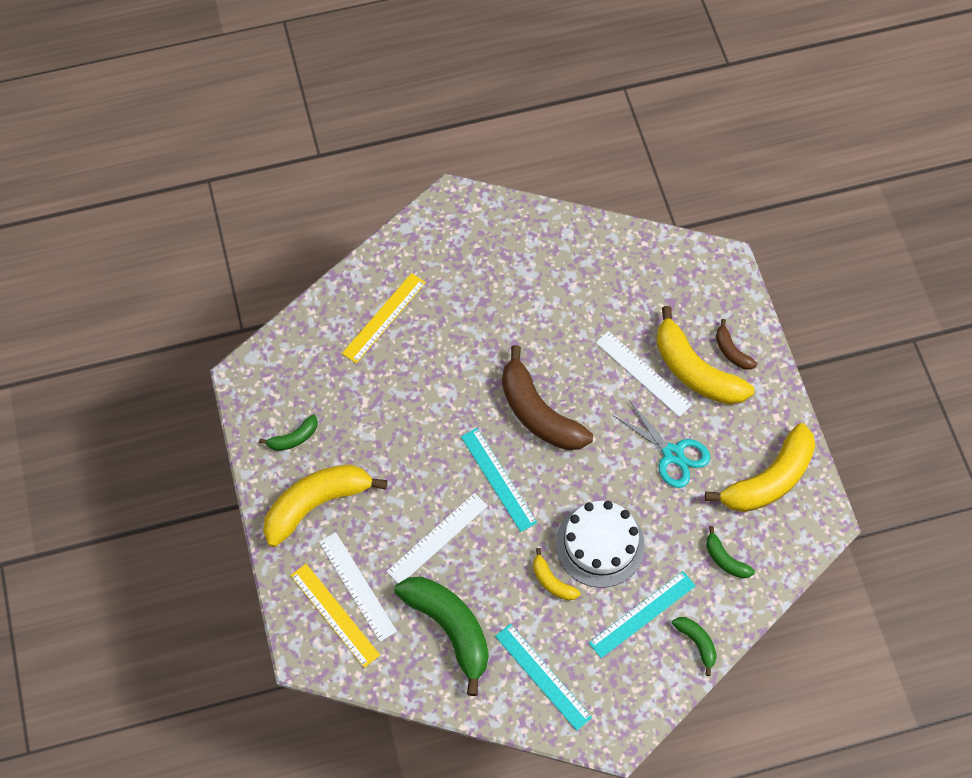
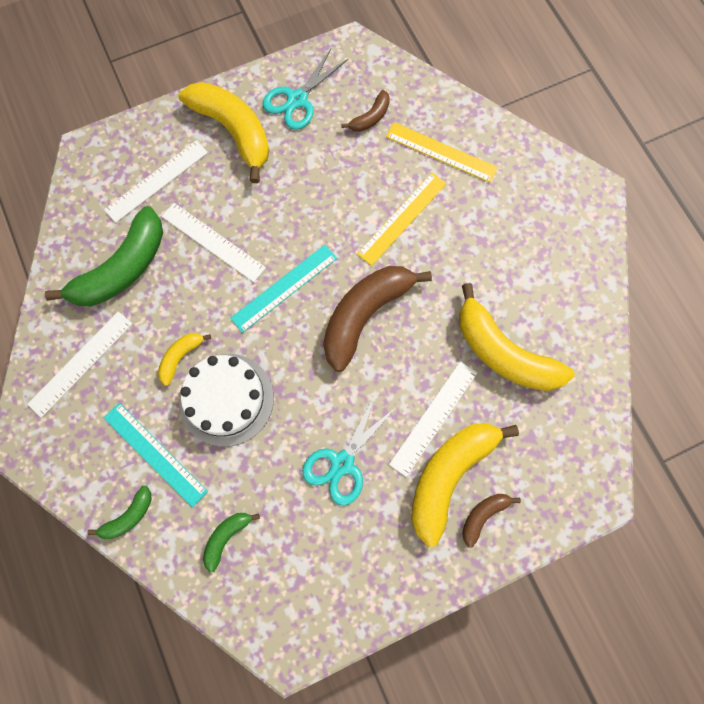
camera: 80 degrees right, 10 degrees up
green banana [259,414,318,451] -> turquoise scissors [263,49,348,130]
yellow ruler [290,564,380,668] -> yellow ruler moved to [357,173,447,266]
turquoise ruler [495,624,592,731] -> white ruler [27,311,132,418]
yellow banana [705,423,815,512] -> yellow banana moved to [459,283,575,391]
none -> brown banana [341,90,390,132]

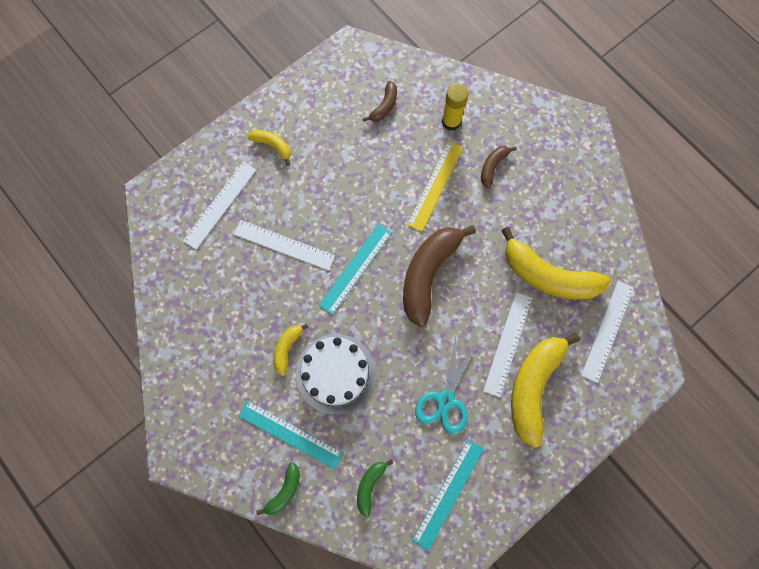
camera: 15 degrees left, 0 degrees up
white ruler [27,311,132,418] -> white ruler moved to [581,281,634,383]
green banana [45,206,163,307] -> none
yellow banana [179,82,269,183] -> yellow banana [247,130,291,166], size x0.48
turquoise scissors [263,49,348,130] -> none
yellow ruler [386,122,498,183] -> yellow glue stick [442,83,468,131]
brown banana [462,494,521,547] -> brown banana moved to [481,146,517,188]
none -> turquoise ruler [412,440,484,551]

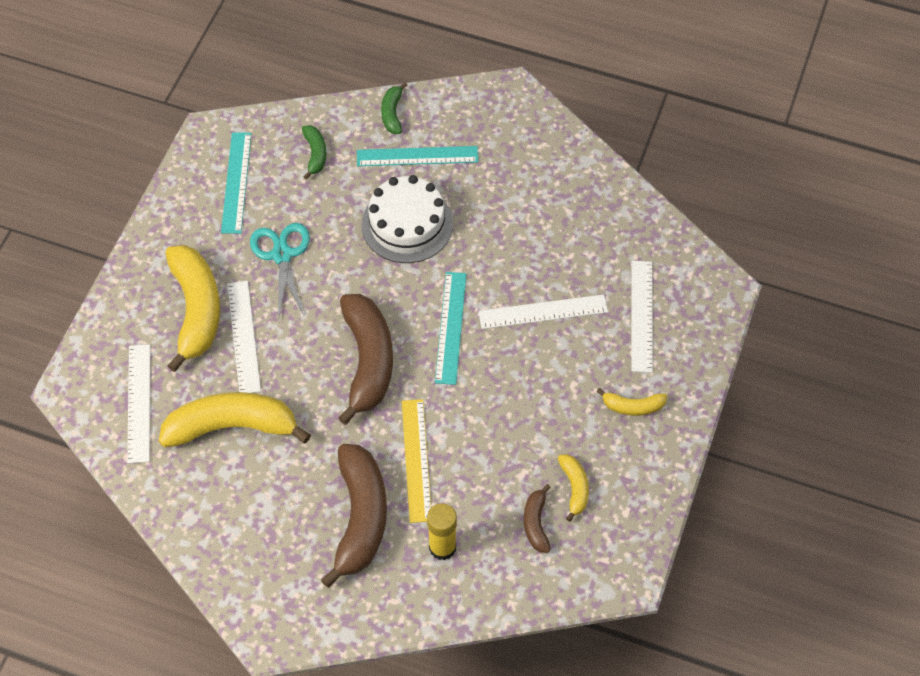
camera: 150 degrees right, 15 degrees down
yellow banana [273,324,308,376] -> yellow banana moved to [558,454,589,522]
brown banana [481,146,517,188] -> brown banana [321,444,387,588], size x2.09

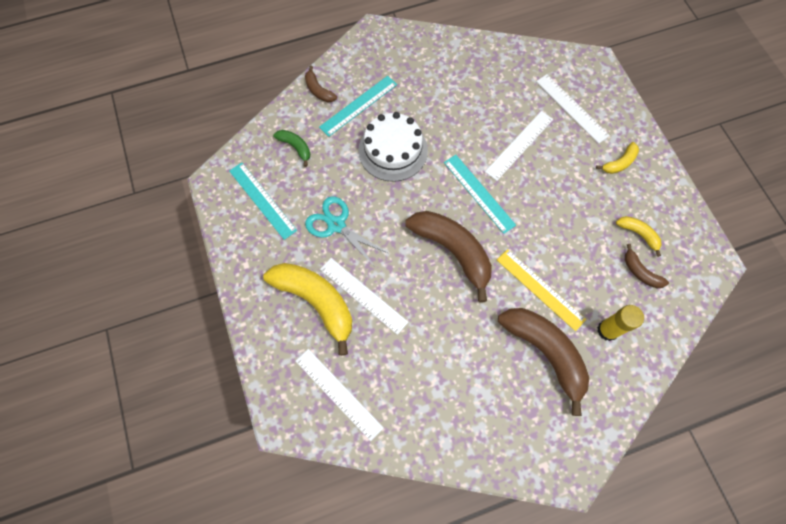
camera: 40 degrees left, 10 degrees up
yellow banana [159,392,311,447] -> none
green banana [381,82,407,134] -> brown banana [305,66,337,102]

